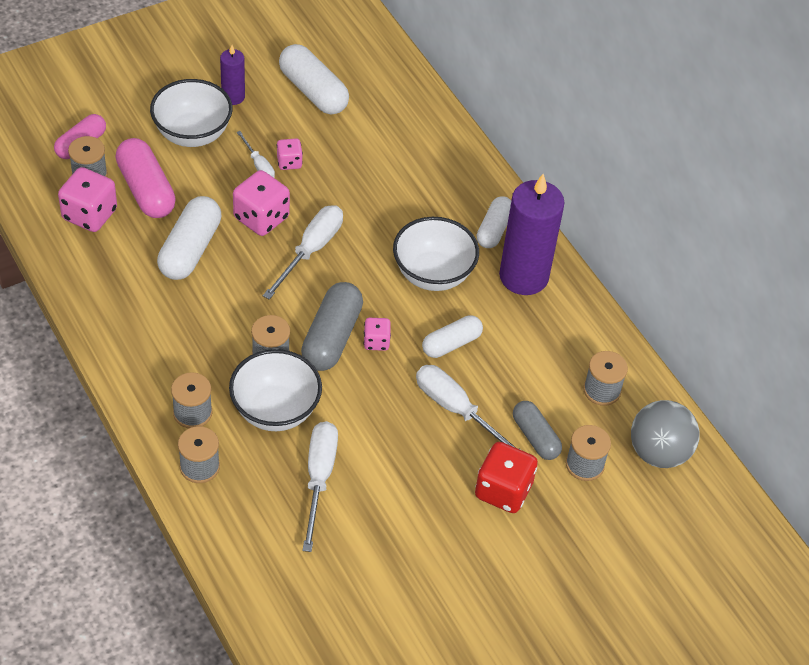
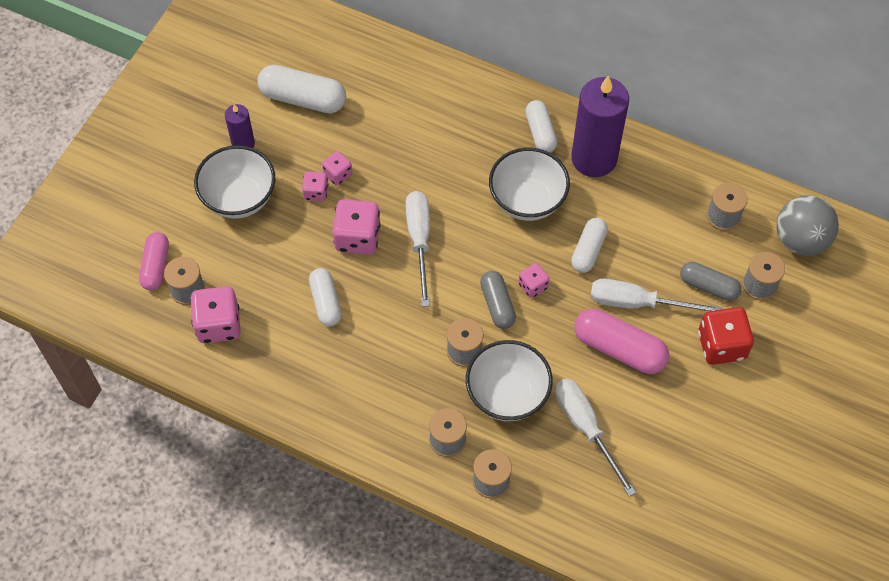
camera: 30 degrees left, 10 degrees up
pink capsule [115,138,176,218] -> pink capsule moved to [575,309,669,374]
white capsule [157,196,221,280] -> white capsule [309,268,342,326], size x0.65
white screwdriver [237,131,275,178] -> pink dice [302,171,328,201]
grey capsule [301,282,363,371] -> grey capsule [480,271,516,329], size x0.65

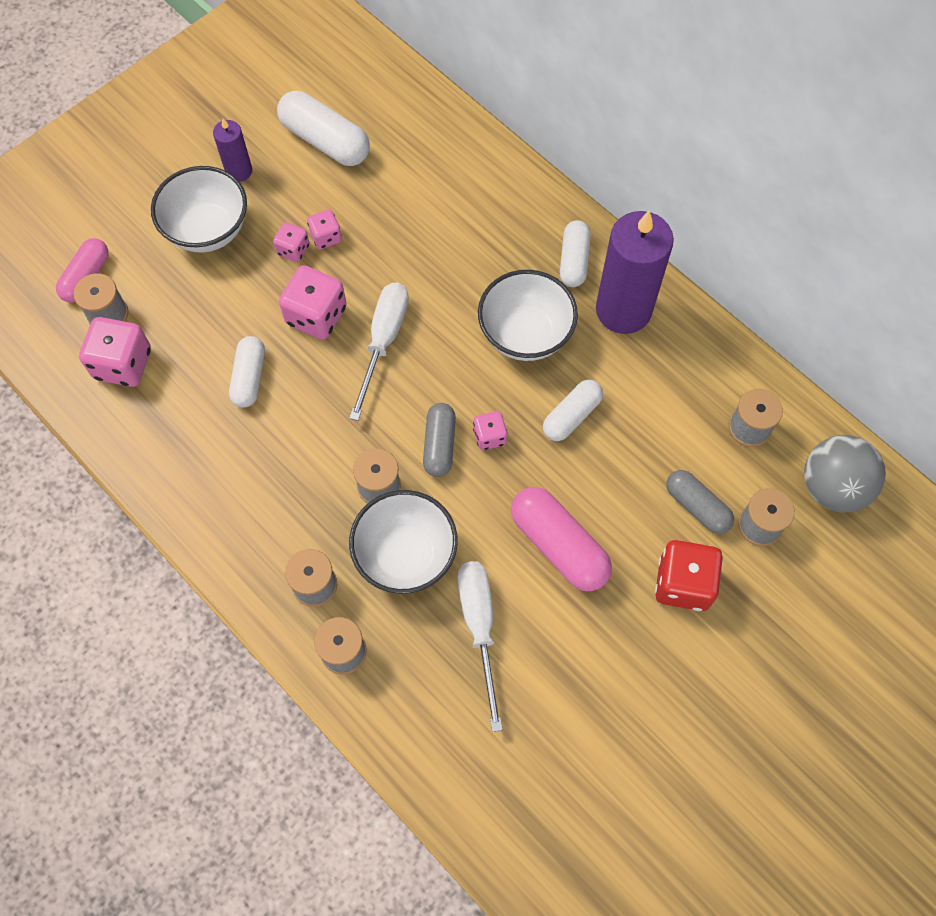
camera: 20 degrees right, 5 degrees up
white screwdriver [590,279,721,311] -> none

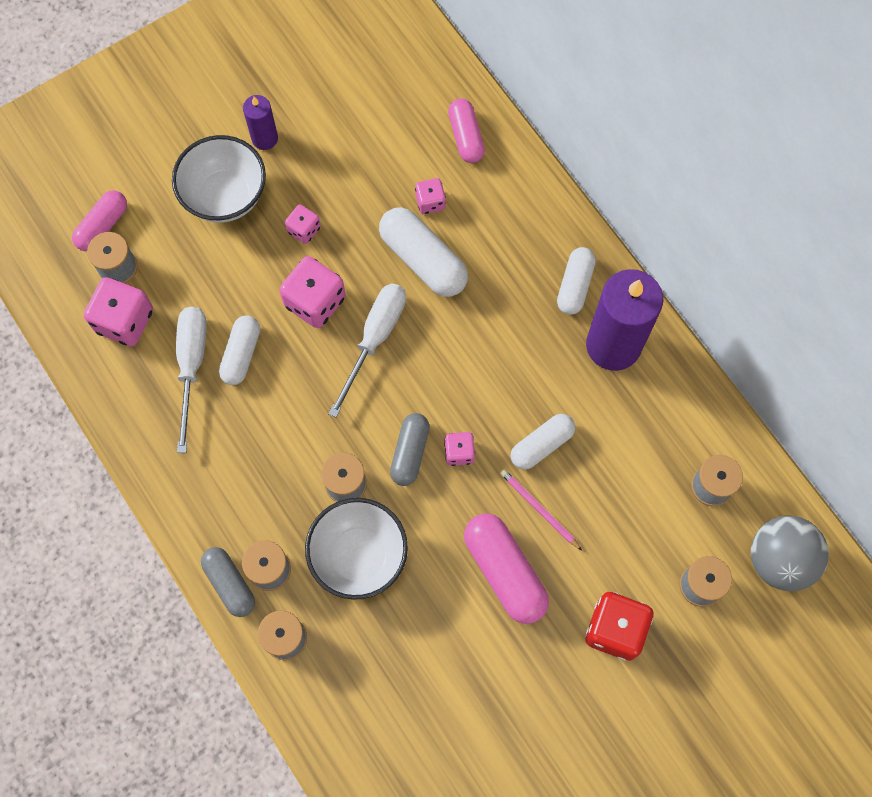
camera: 10 degrees right, 5 degrees up
white capsule [277,91,370,166] -> white capsule moved to [379,207,468,297]
pink dice [307,210,342,249] -> pink dice moved to [415,178,446,214]
white screwdriver [458,561,503,732] -> white screwdriver moved to [176,307,207,453]
white bowl [478,270,578,361] -> none
grey capsule [666,470,734,534] -> grey capsule moved to [201,547,255,617]
none -> pink capsule [448,99,485,163]
none -> pink pencil [500,469,582,550]

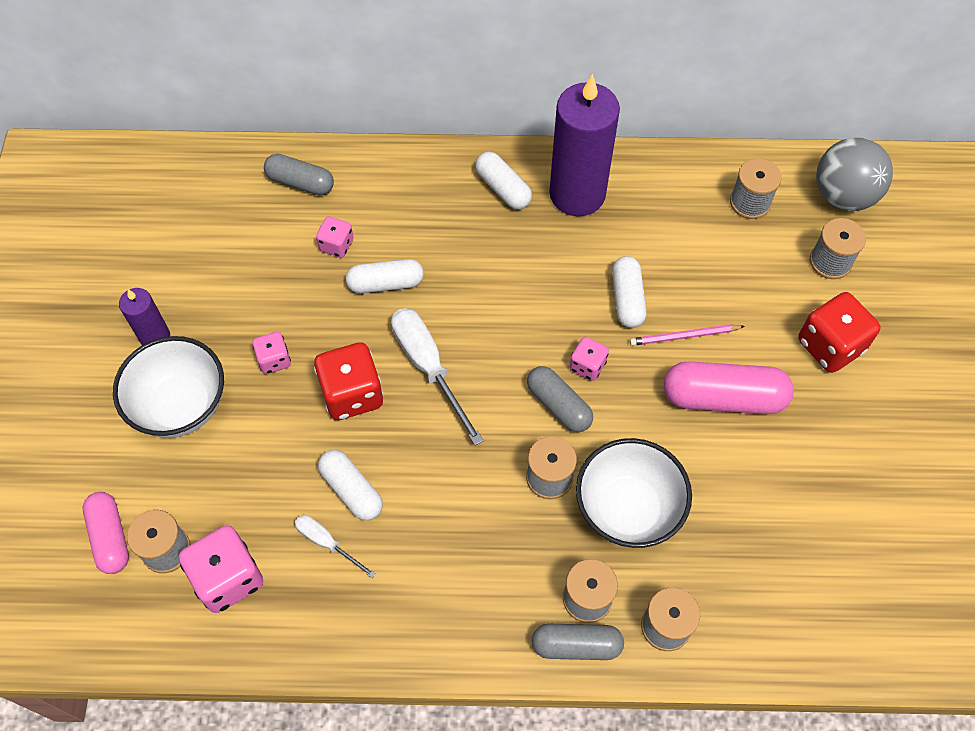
camera: 55 degrees left, 10 degrees down
white screwdriver [176,307,207,453] -> white screwdriver [295,515,376,578], size x0.55
pink dice [279,256,346,328] -> red dice [314,342,383,420]
white capsule [379,207,468,297] -> white capsule [346,259,424,293], size x0.65
pink capsule [448,99,485,163] -> grey capsule [264,154,334,195]

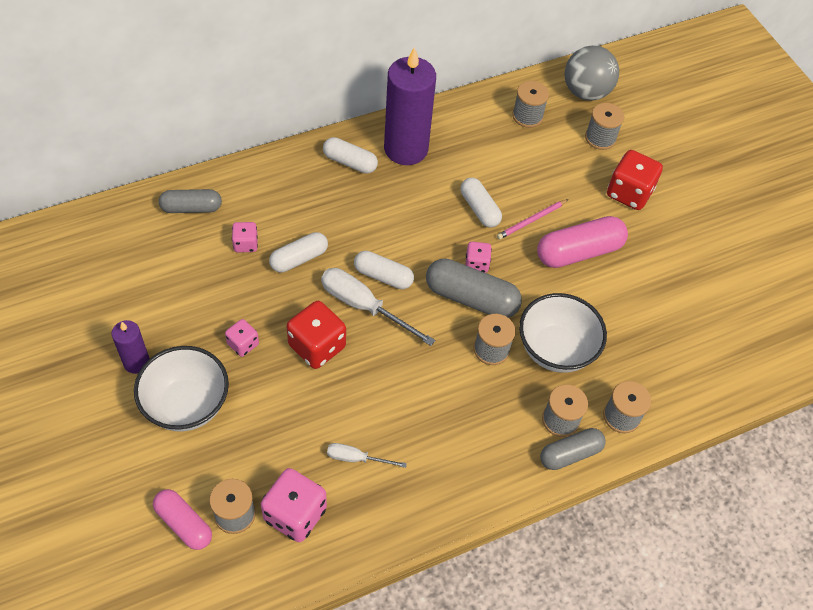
camera: 30 degrees left, 5 degrees down
white capsule [318,450,383,520] -> white capsule moved to [354,251,414,289]
grey capsule [527,366,593,432] -> grey capsule [426,258,522,318], size x1.55

